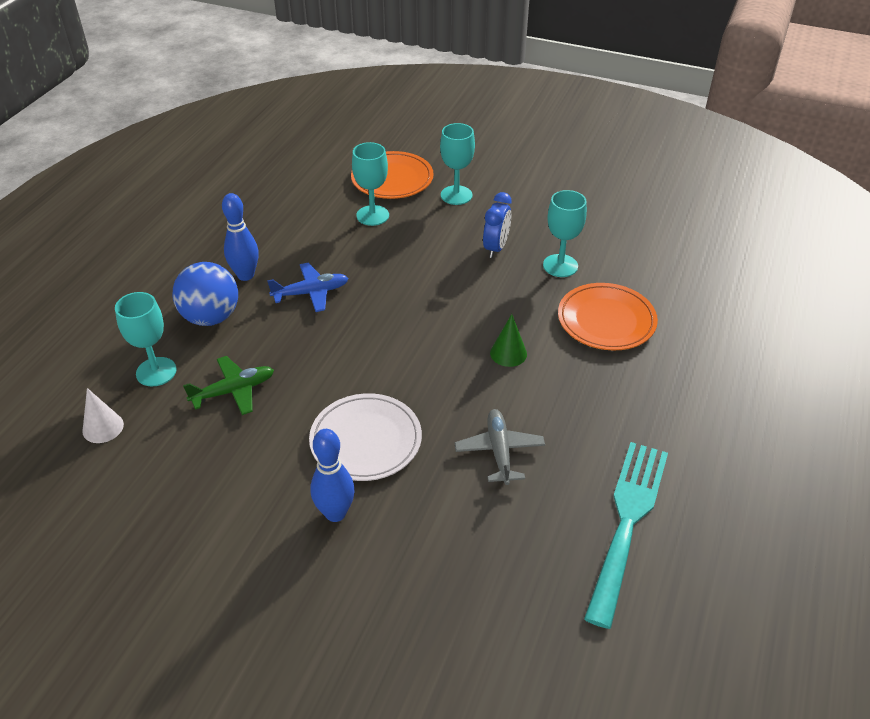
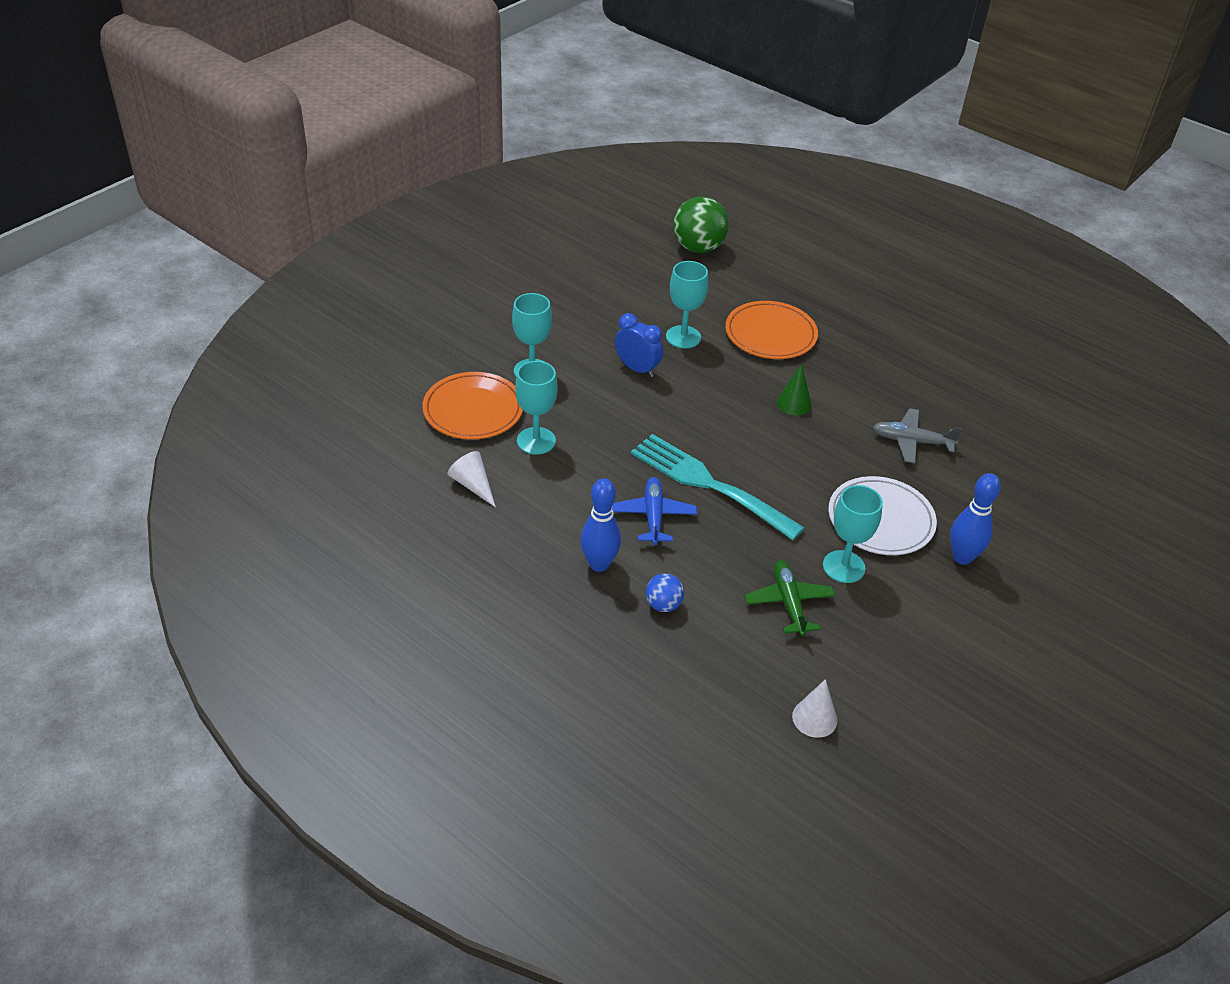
camera: 75 degrees left, 0 degrees up
turquoise goblet [115,292,177,386] -> turquoise goblet moved to [823,485,883,583]
blue ball [172,262,238,326] -> blue ball [646,574,684,612], size x0.52
turquoise fork [584,442,668,629] -> turquoise fork moved to [631,434,805,540]
none -> white cone [448,451,496,507]
none -> green ball [673,196,729,253]

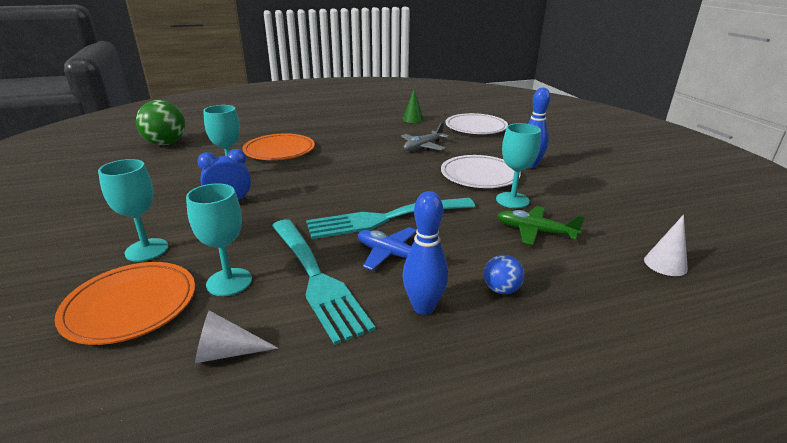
camera: 55 degrees left, 15 degrees down
green cone [776,364,812,415] -> green cone moved to [402,89,424,123]
none -> turquoise fork [272,220,375,345]
none -> white plate [445,113,508,134]

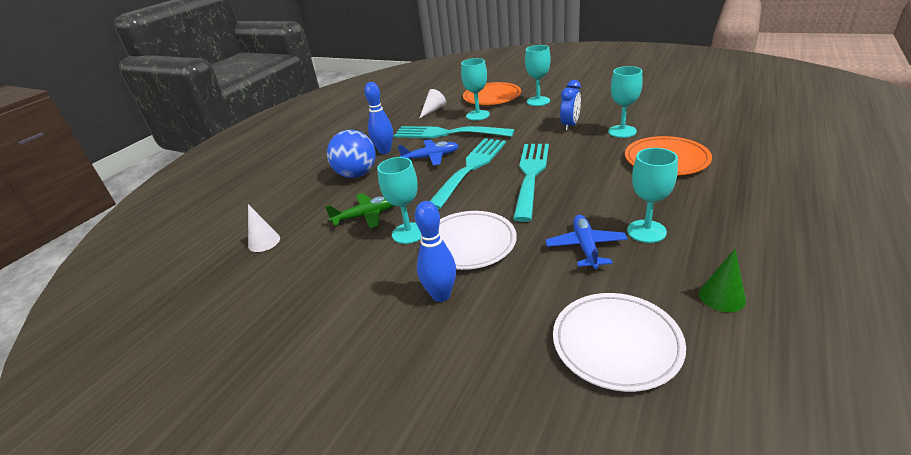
camera: 140 degrees right, 5 degrees up
green ball [136,100,185,145] -> none
grey plane [401,122,450,151] -> blue plane [545,215,628,269]
blue ball [484,255,524,294] -> blue ball [327,130,376,178], size x1.94
none -> turquoise fork [513,144,549,222]
none -> turquoise goblet [627,148,678,243]

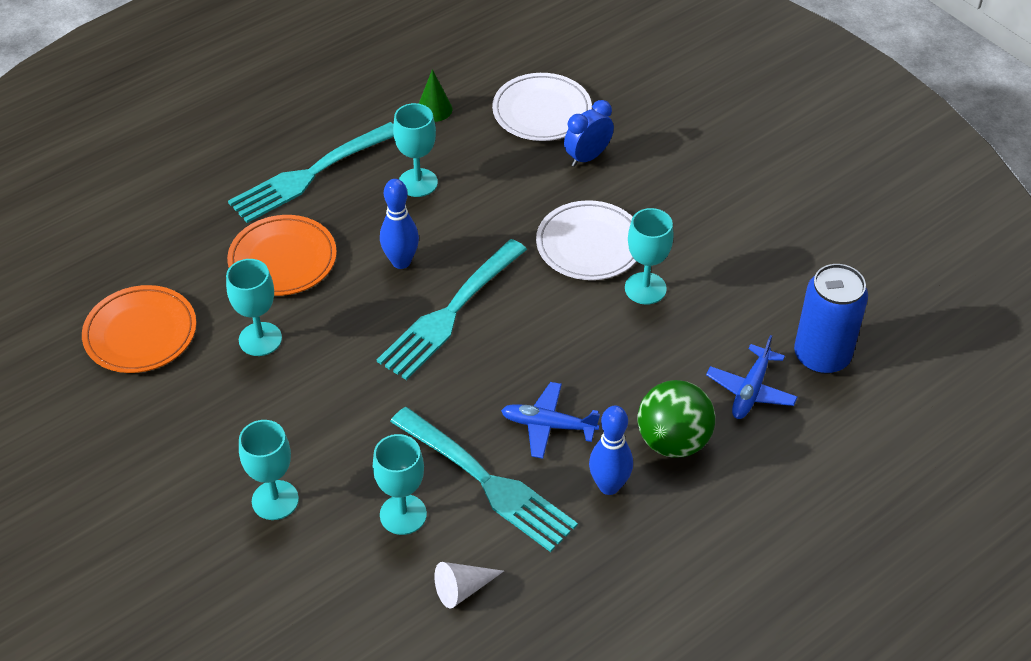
camera: 160 degrees left, 15 degrees up
white cone [248,204,280,252] -> blue can [794,264,868,374]
green plane [325,193,394,228] -> none
blue ball [327,130,376,178] -> green ball [638,380,715,458]
blue bowling pin [415,201,456,302] -> blue bowling pin moved to [380,179,419,269]
turquoise fork [430,138,506,209] -> turquoise fork moved to [228,122,394,223]
orange plate [463,82,521,105] -> orange plate moved to [82,285,196,373]
blue plane [545,215,628,269] -> blue plane moved to [706,335,798,419]
blue clock [560,80,581,131] -> blue clock moved to [564,100,614,167]

